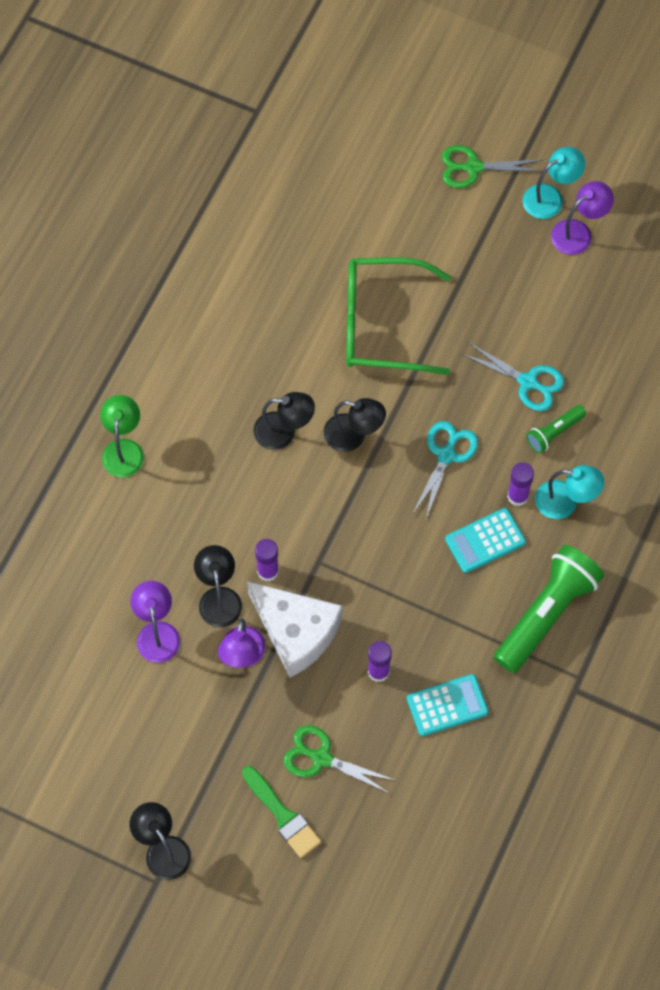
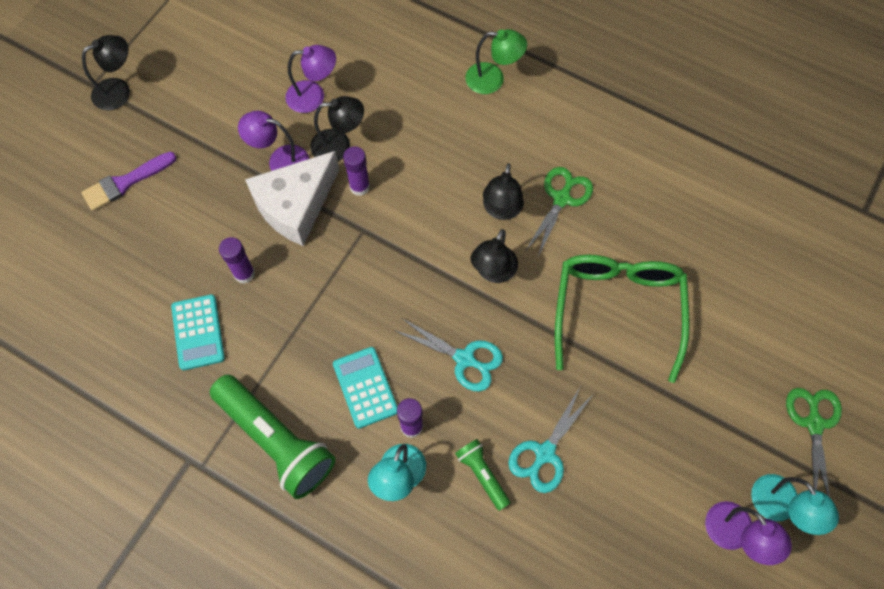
camera: 95 degrees right, 0 degrees up
green brush [242,766,321,858] -> purple brush [81,152,177,211]
green scissors [284,725,396,794] -> green scissors moved to [526,167,593,257]

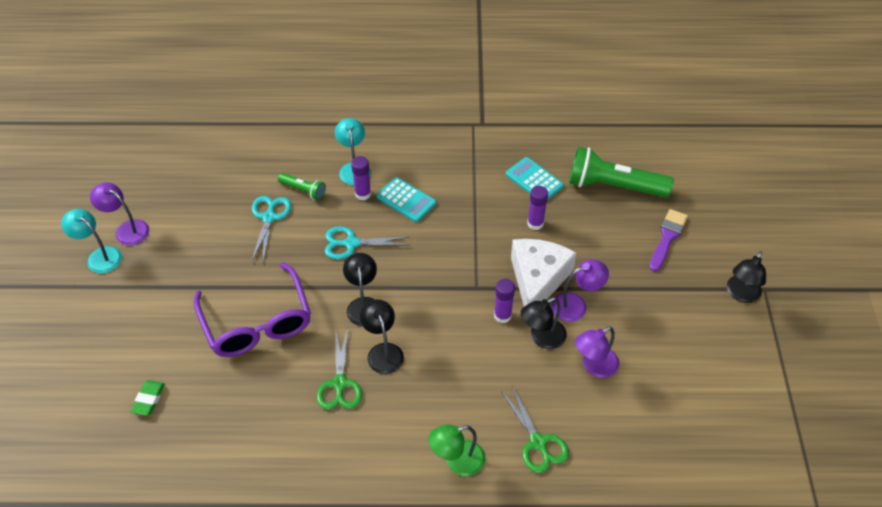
camera: 150 degrees right, 15 degrees down
green flashlight [210,374,335,499] -> green flashlight moved to [569,147,674,198]
green glasses [555,255,690,383] -> purple glasses [193,262,311,357]
green scissors [786,388,842,497] -> green scissors moved to [501,386,569,473]
none -> green eraser [131,380,165,416]

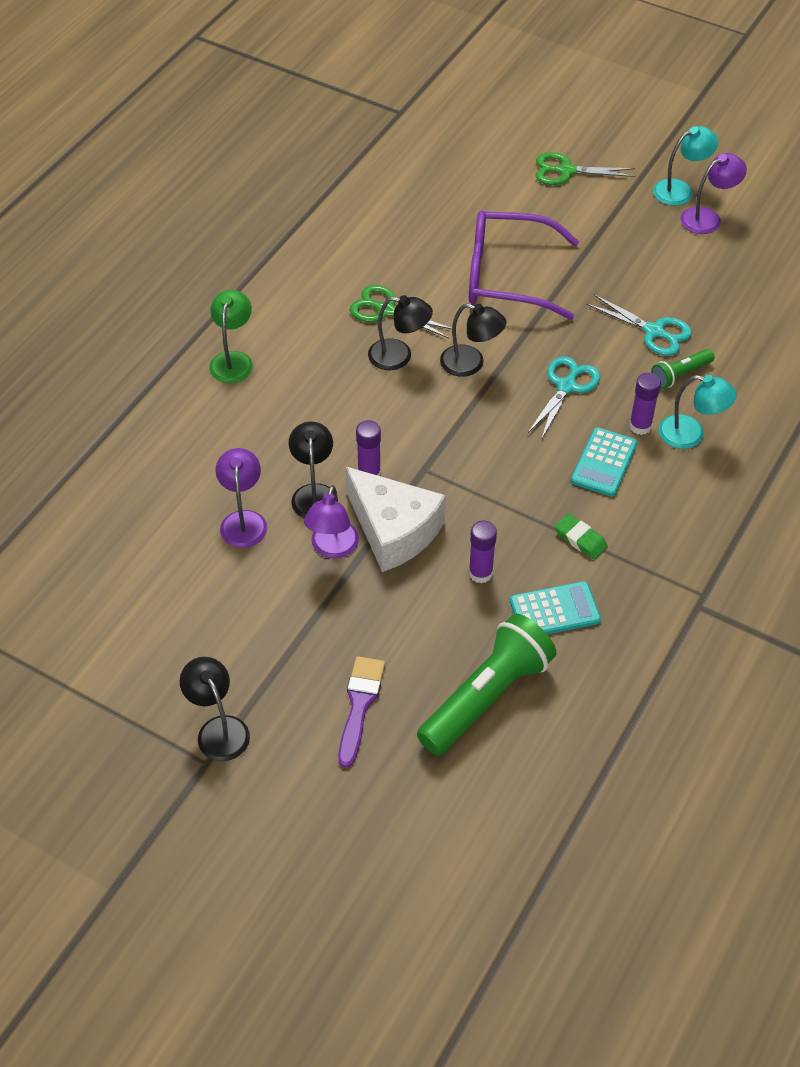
camera: 120 degrees right, 0 degrees up
green eraser [131,380,165,416] -> green eraser moved to [555,514,608,560]
turquoise calculator [376,177,436,222] -> turquoise calculator turned 45 degrees counterclockwise [571,427,637,497]
green scissors [501,386,569,473] -> green scissors moved to [536,152,635,185]
purple brush [649,209,688,272] -> purple brush turned 135 degrees counterclockwise [338,656,385,768]

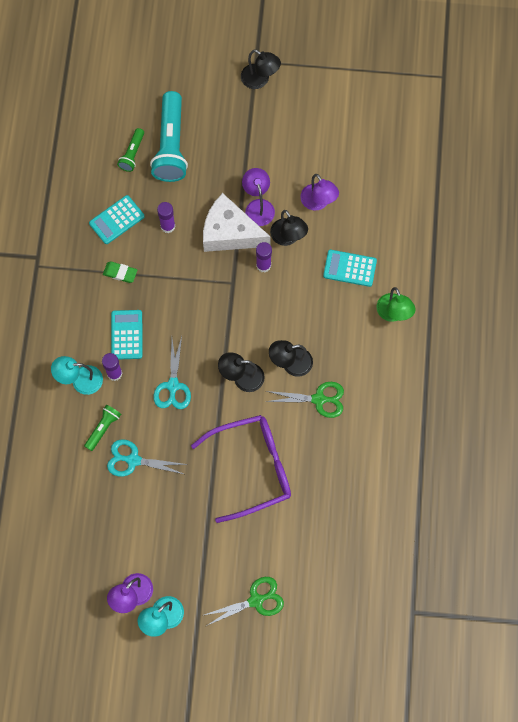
camera: 155 degrees right, 20 degrees up
purple brush [338,656,385,768] -> none
green flashlight [417,614,557,755] -> green flashlight [117,128,144,172], size x0.49
none -> turquoise flashlight [150,91,188,182]
none -> turquoise calculator [323,250,377,287]

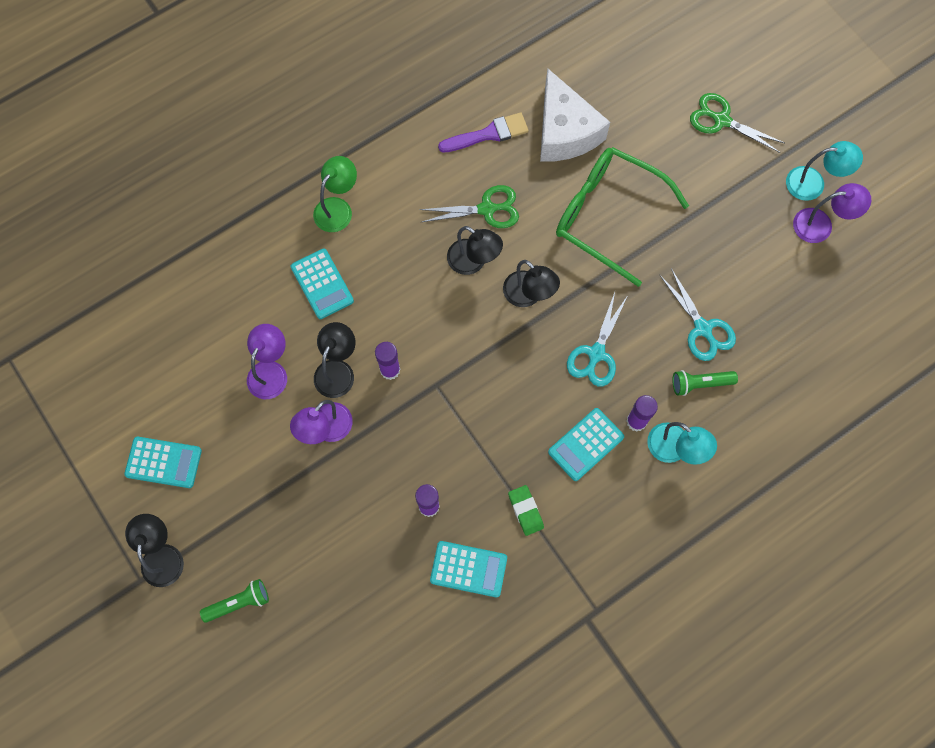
camera: 130 degrees left, 0 degrees up
green flashlight [117,128,144,172] -> green flashlight moved to [200,579,269,623]
turquoise flashlight [150,91,188,182] -> none
turquoise scissors [153,336,191,409] -> turquoise scissors turned 150 degrees clockwise [567,292,627,386]
purple glasses [191,415,291,523] -> green glasses [556,147,689,287]
white cheese [203,193,271,252] -> white cheese moved to [540,69,610,162]
green scissors [265,382,344,418] -> green scissors turned 120 degrees clockwise [419,185,519,228]
none -> turquoise calculator [124,437,202,488]
none -> purple brush [438,112,529,152]

